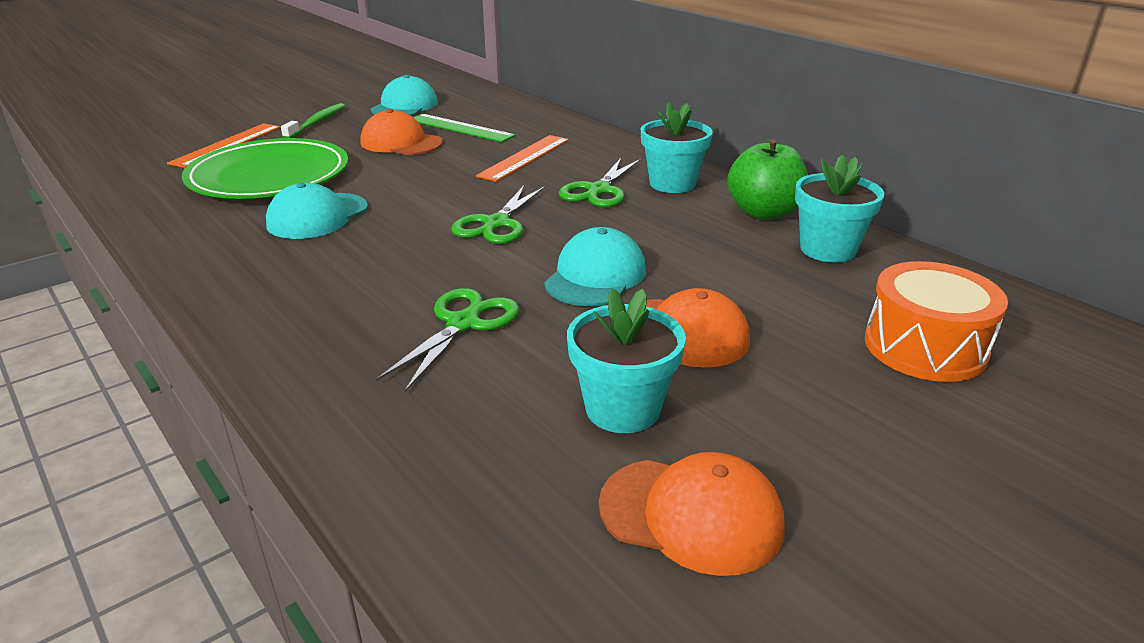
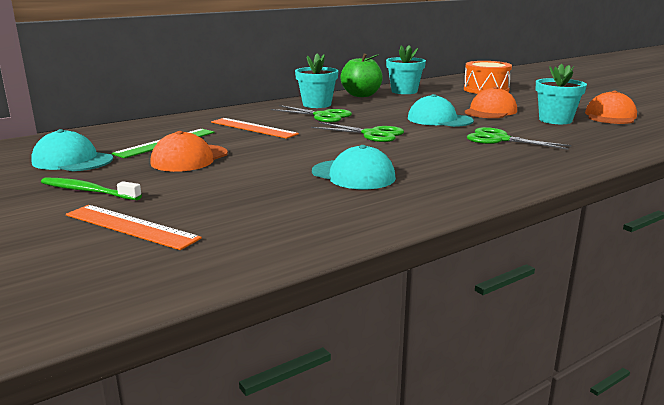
camera: 85 degrees left, 10 degrees down
green plate [182,138,348,199] -> none

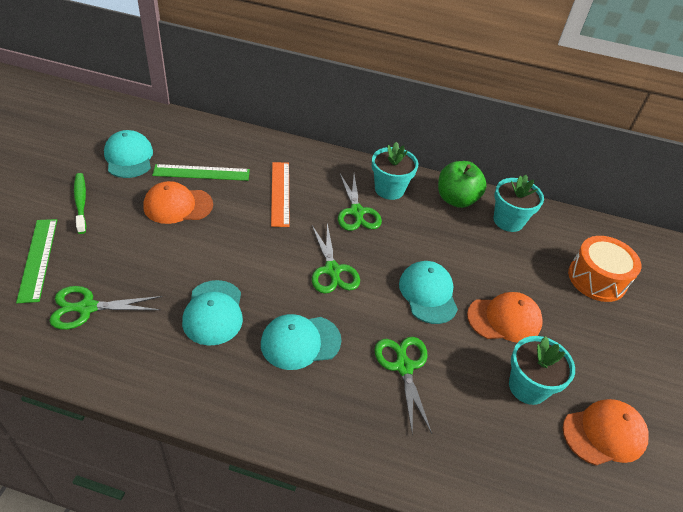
camera: 45 degrees right, 25 degrees up
orange ruler [66,205,202,250] -> green ruler [16,219,57,303]
none -> green scissors [49,286,162,330]
none -> turquoise cap [261,314,341,370]

